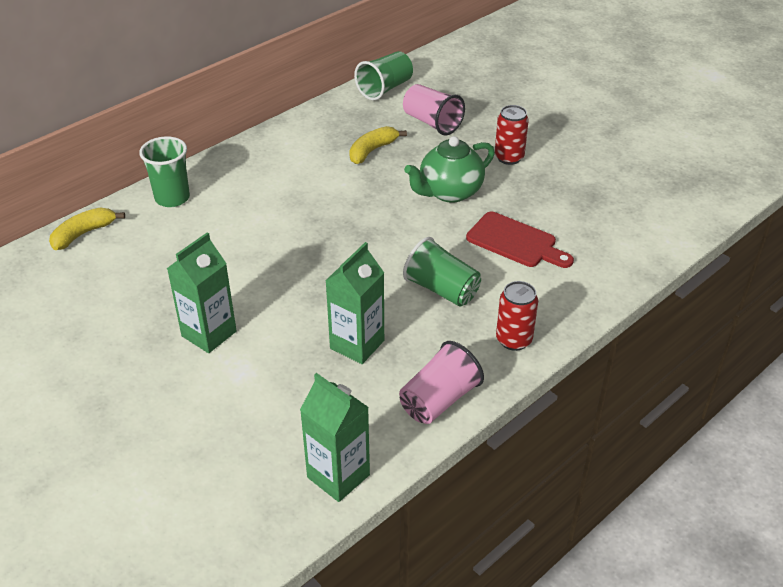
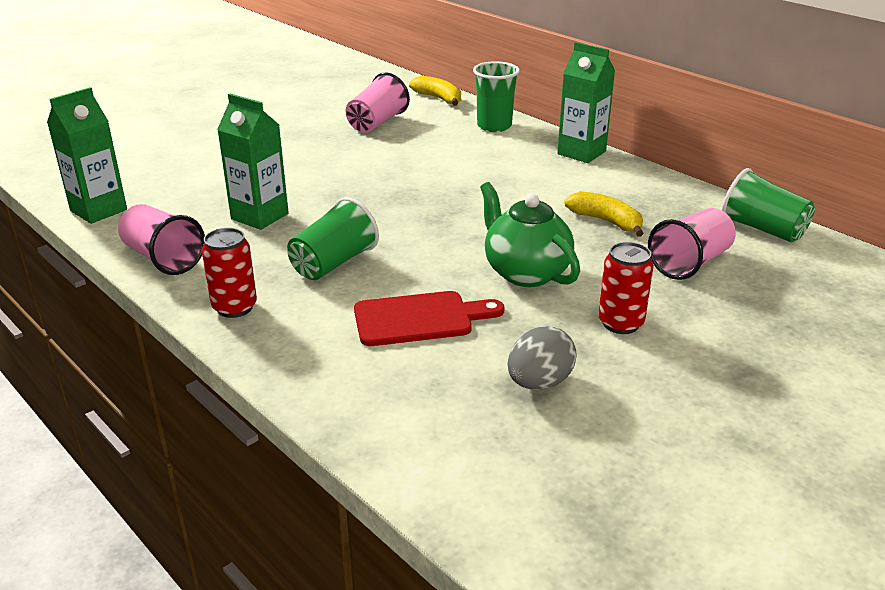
camera: 90 degrees right, 10 degrees down
green carton [167,232,237,353] -> green carton moved to [557,42,615,163]
red cutting board [466,212,574,268] -> red cutting board turned 135 degrees counterclockwise [354,291,504,346]
none -> pink cup [345,73,410,133]
none -> grey egg [508,326,577,390]

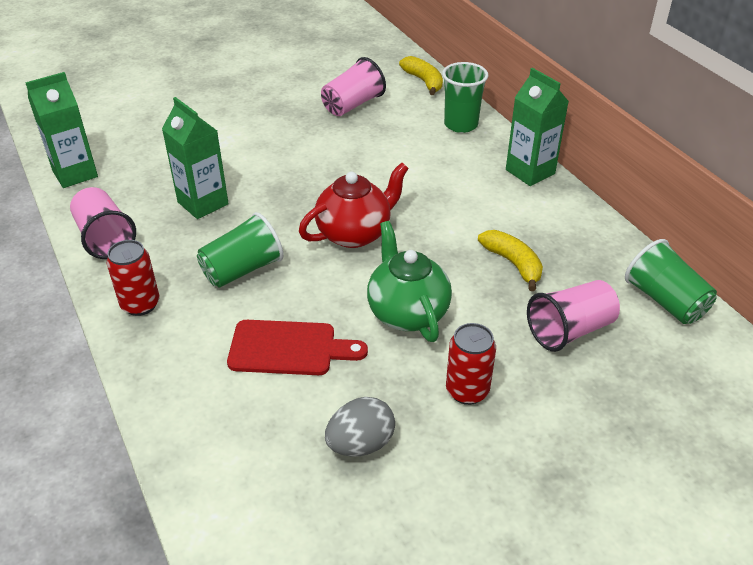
camera: 15 degrees right, 10 degrees up
none -> red teapot [299,162,409,248]

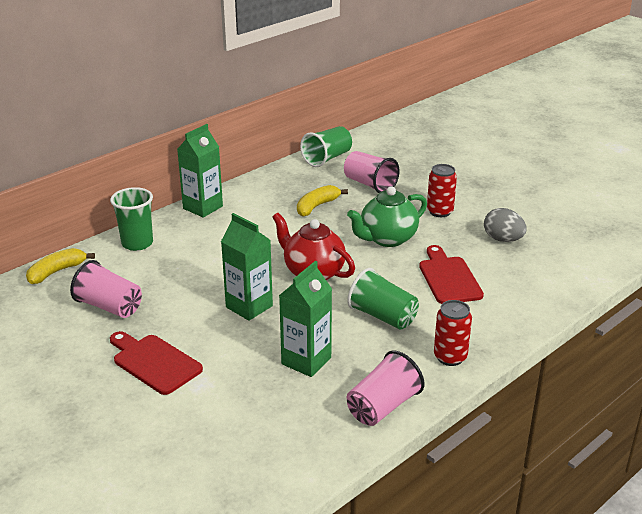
camera: 105 degrees left, 10 degrees down
green carton [25,72,98,188] -> green carton moved to [221,213,273,321]
none -> red cutting board [110,331,203,395]

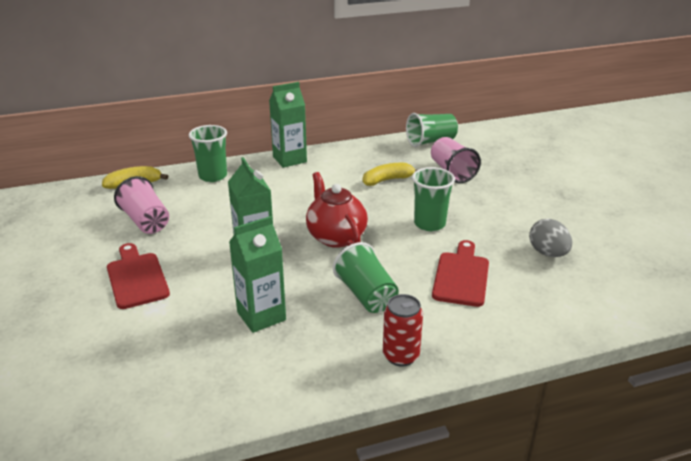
camera: 25 degrees right, 0 degrees up
green teapot [347,186,427,247] -> green cup [412,167,455,231]
pink cup [347,350,424,426] -> none
red can [427,164,457,217] -> none

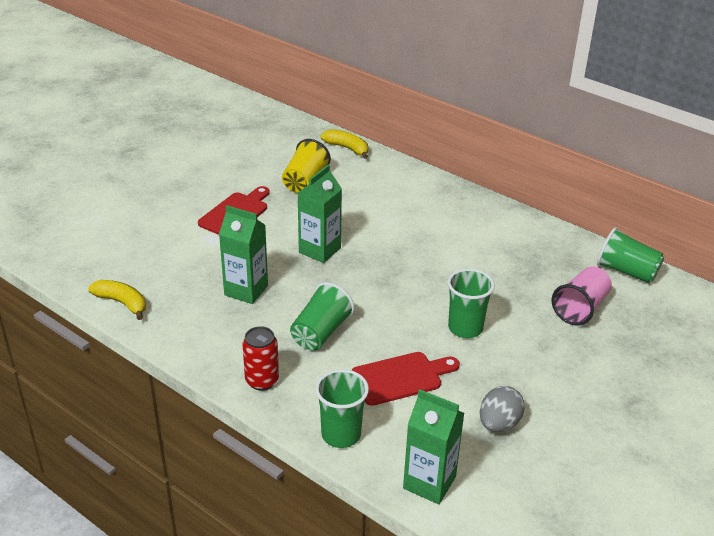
camera: 55 degrees right, 5 degrees up
pink cup [114,176,169,234] -> yellow cup [282,139,331,193]
green cup [189,125,227,182] -> green cup moved to [315,369,369,448]
green carton [269,82,307,168] -> green carton moved to [403,389,464,504]
red teapot [306,172,368,248] -> none
yellow banana [363,163,417,186] -> yellow banana moved to [88,280,146,320]

